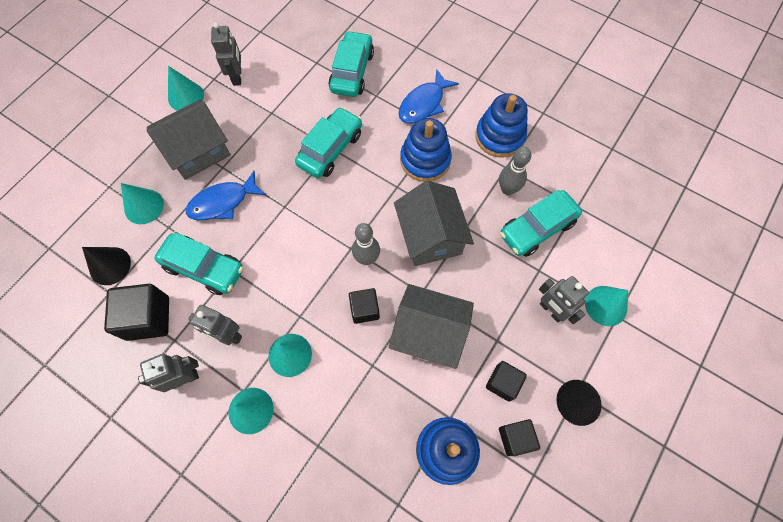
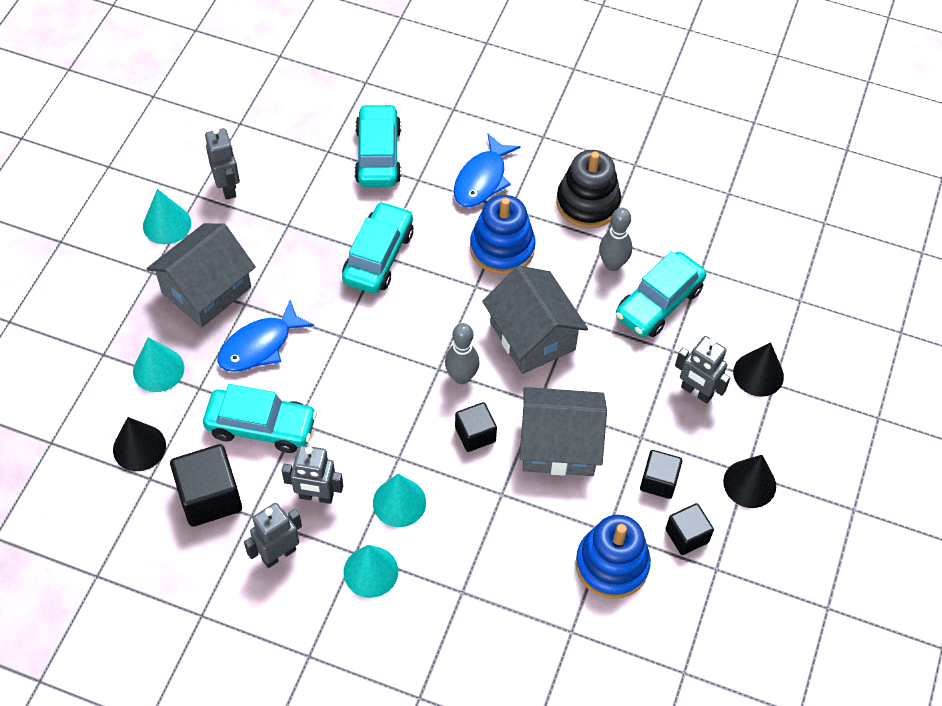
camera: 15 degrees left, 10 degrees down
blue stacking toy [475,93,528,158] -> black stacking toy [556,150,621,228]
turquoise cone [585,286,628,326] -> black cone [733,342,784,397]

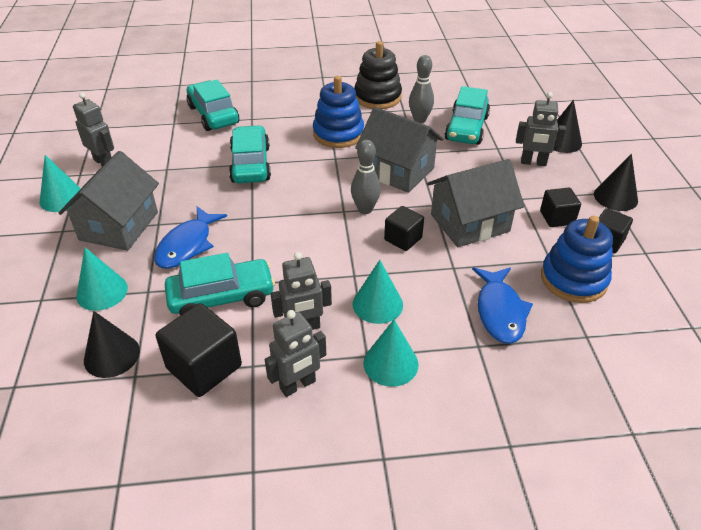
camera: 25 degrees left, 15 degrees down
grey robot [244,503,302,568] -> grey robot turned 150 degrees counterclockwise [265,310,326,397]
blue fish [454,134,521,207] -> blue fish moved to [472,267,533,344]

